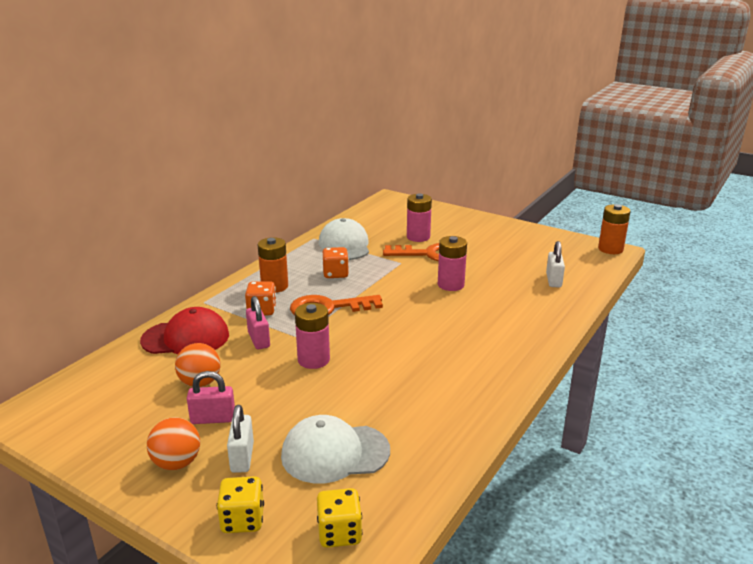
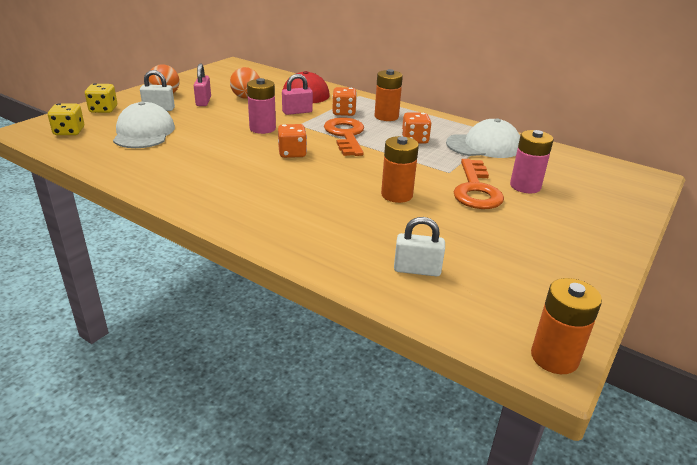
camera: 90 degrees right, 5 degrees up
pink battery [438,236,467,291] -> orange battery [381,136,419,203]
none -> orange dice [278,124,307,158]

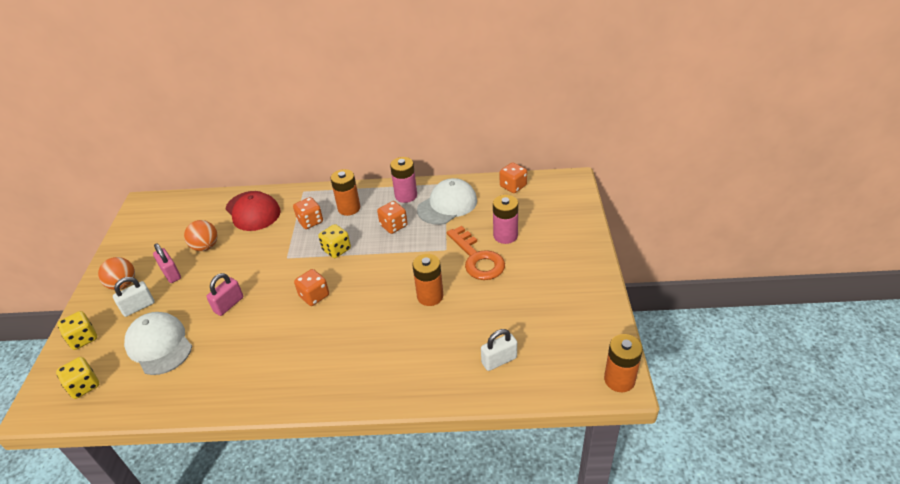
camera: 30 degrees left, 10 degrees up
pink battery [247,78,276,134] -> pink battery moved to [390,157,417,203]
pink padlock [282,74,313,115] -> pink padlock moved to [206,273,243,316]
orange key [324,117,364,156] -> yellow dice [318,224,351,258]
none -> orange dice [500,162,527,193]

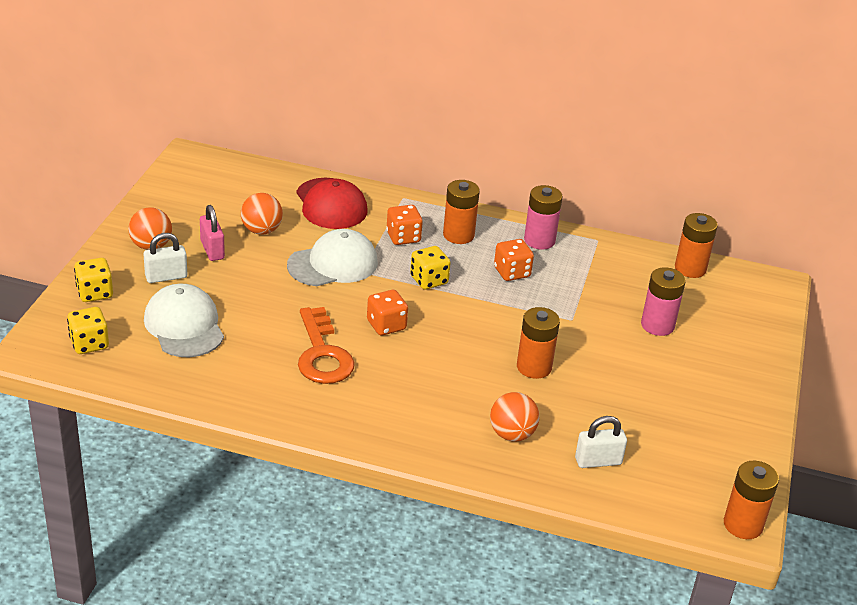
camera: 10 degrees right, 5 degrees down
pink padlock [206,273,243,316] -> none
white cap [417,178,477,225] -> white cap moved to [287,229,378,286]
orange key [447,226,505,280] -> orange key moved to [298,307,355,384]
orange dice [500,162,527,193] -> orange battery [675,213,718,278]
none -> orange ball [490,392,539,441]

